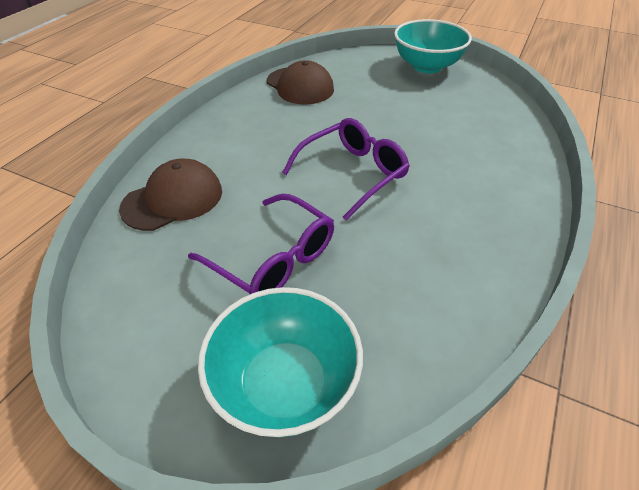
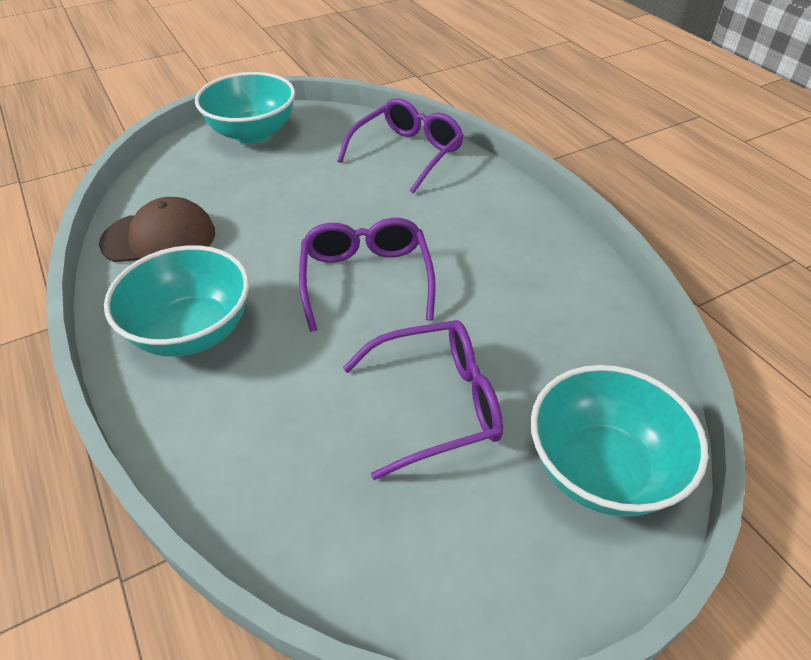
camera: 55 degrees left, 0 degrees up
brown cap [119,159,222,231] -> none
none -> turquoise bowl [104,245,249,357]
none -> purple glasses [337,98,464,194]

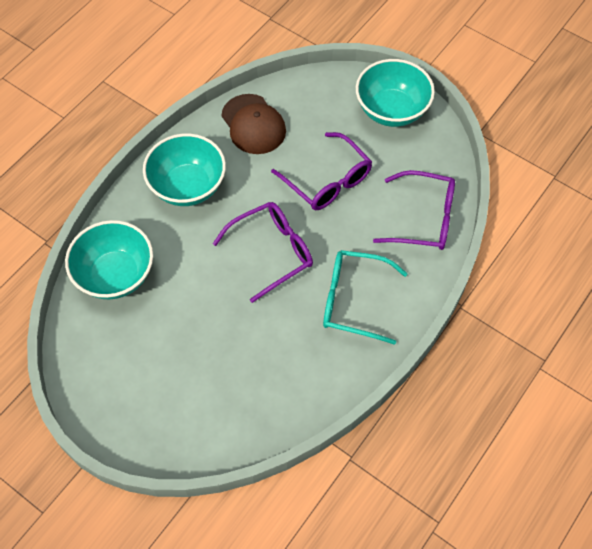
camera: 65 degrees right, 15 degrees up
purple glasses [343,320,503,480] -> purple glasses moved to [271,132,372,210]
turquoise bowl [530,365,708,517] -> turquoise bowl moved to [65,220,153,299]
none -> turquoise glasses [323,250,408,345]

